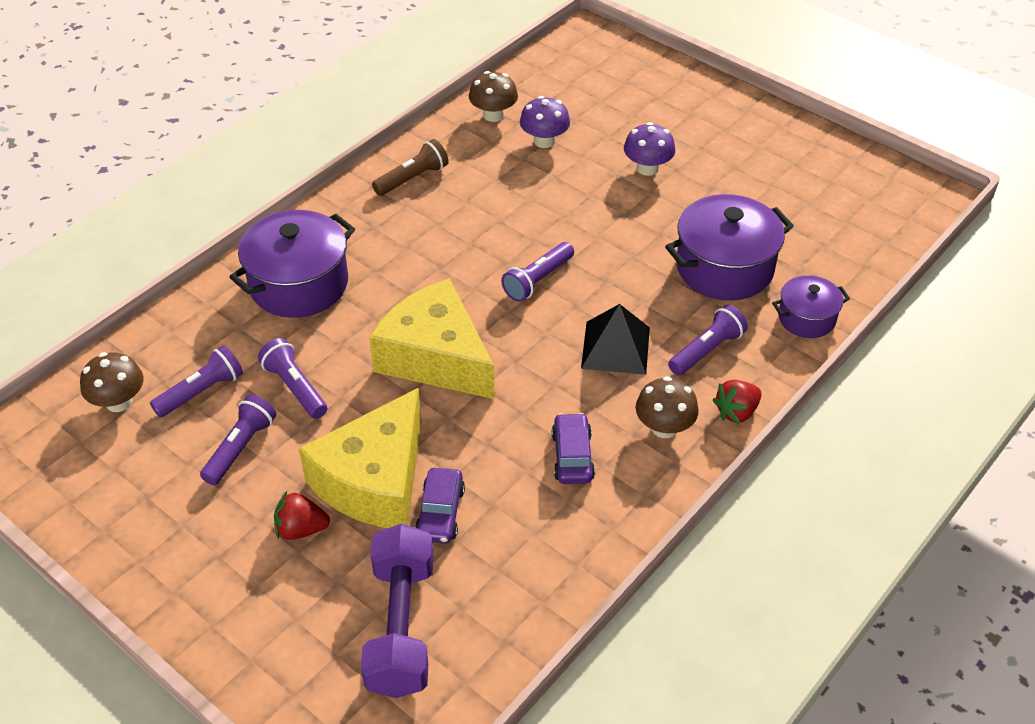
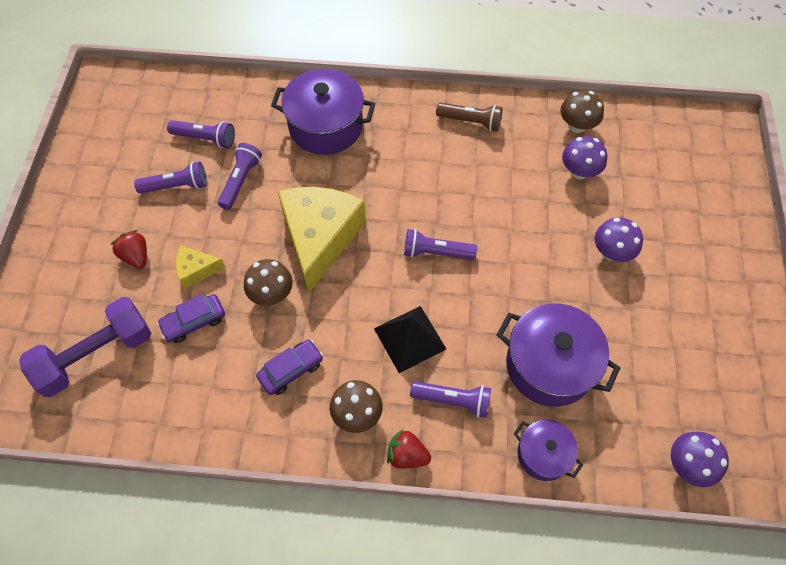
camera: 55 degrees right, 15 degrees up
brown mushroom [80,352,143,412] -> brown mushroom moved to [244,259,293,306]
yellow cheese [299,388,421,528] -> yellow cheese [176,245,226,289], size x0.45
none -> purple mushroom [671,432,729,487]

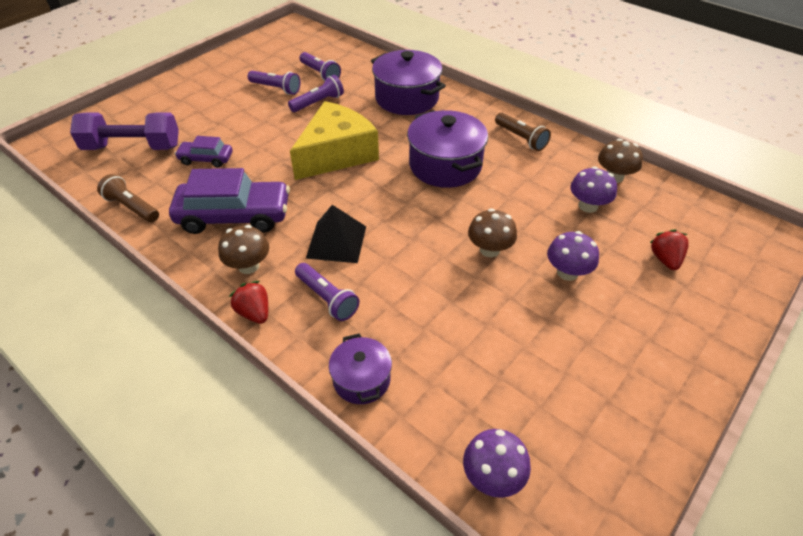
camera: 35 degrees right, 15 degrees down
red strawberry [110,230,147,269] -> red strawberry moved to [650,229,689,270]
yellow cheese [176,245,226,289] -> none
brown mushroom [244,259,293,306] -> brown mushroom moved to [468,208,517,257]
purple car [256,340,323,395] -> purple car [169,168,290,234], size x1.91
purple flashlight [404,229,477,259] -> none
purple pot [497,303,620,407] -> purple pot moved to [407,110,488,188]
none -> brown flashlight [97,174,159,222]

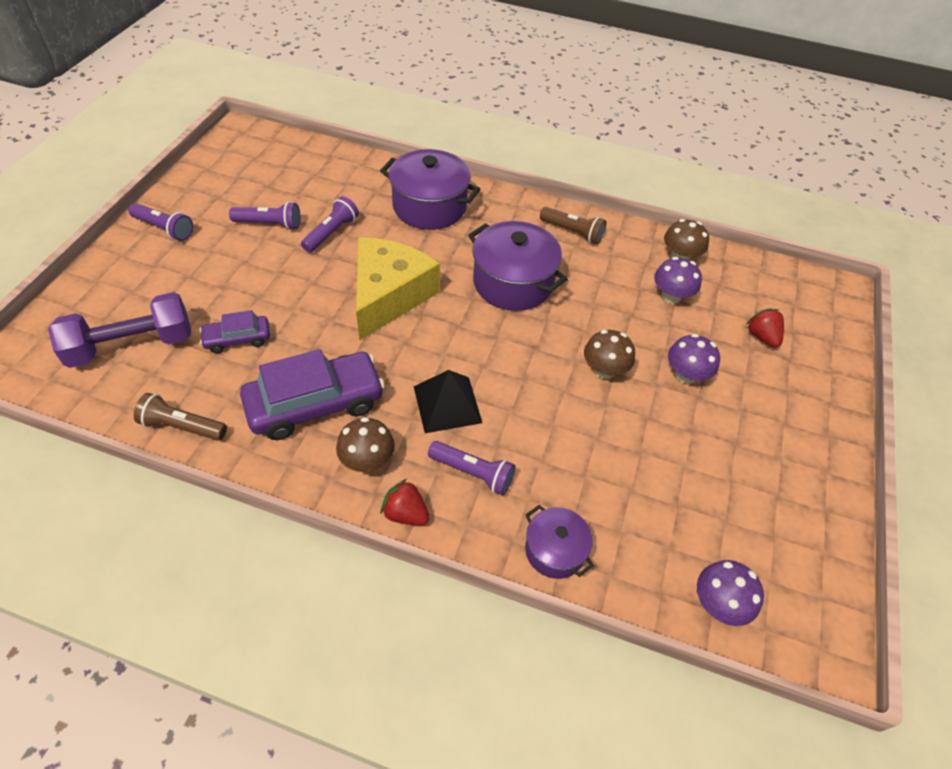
camera: 25 degrees left, 5 degrees up
purple flashlight [300,52,341,81] -> purple flashlight moved to [128,203,193,241]

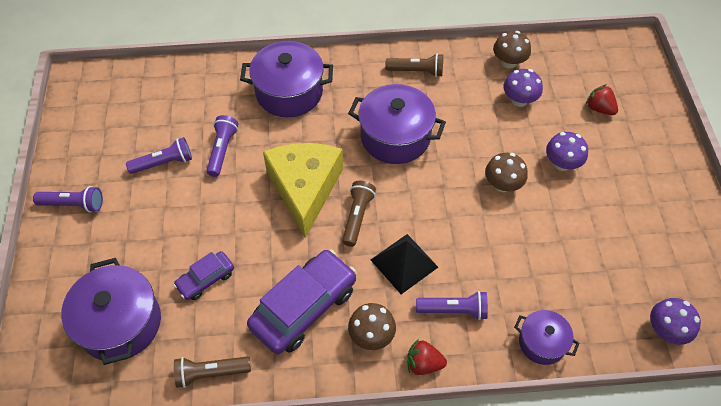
camera: 20 degrees left, 5 degrees up
purple dumbbell [48,292,191,368] -> purple pot [61,258,161,365]
none -> brown flashlight [342,181,376,247]

